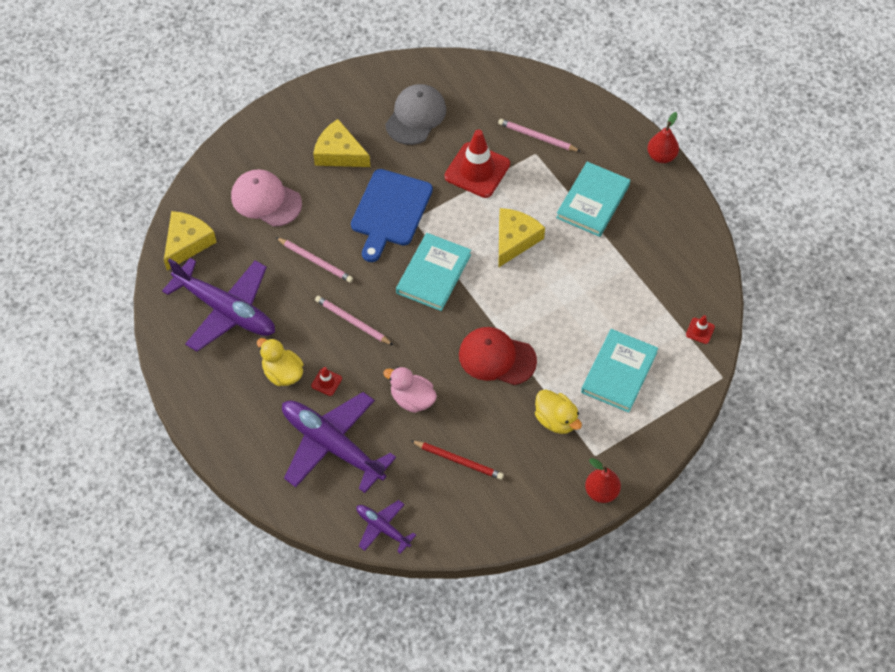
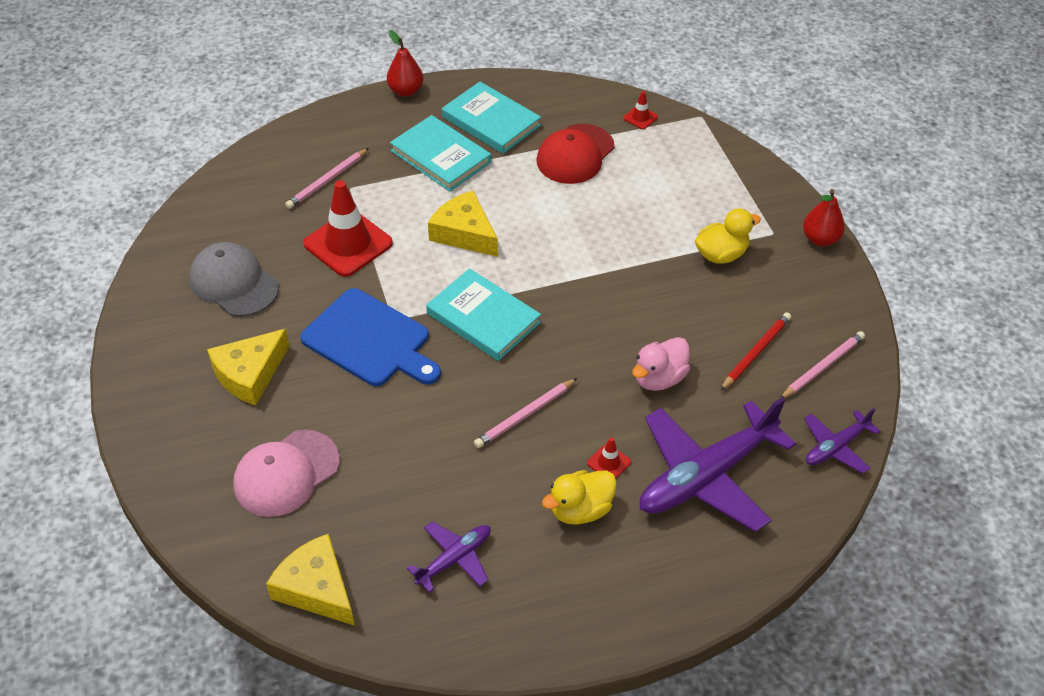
camera: 75 degrees left, 10 degrees down
purple plane [162,258,275,352] -> purple plane [407,522,491,593], size x0.51
pink pencil [276,237,353,283] -> pink pencil moved to [780,331,865,398]
red cap [459,327,537,385] -> red cap moved to [536,124,615,184]
turquoise book [581,329,658,413] -> turquoise book moved to [442,82,541,154]

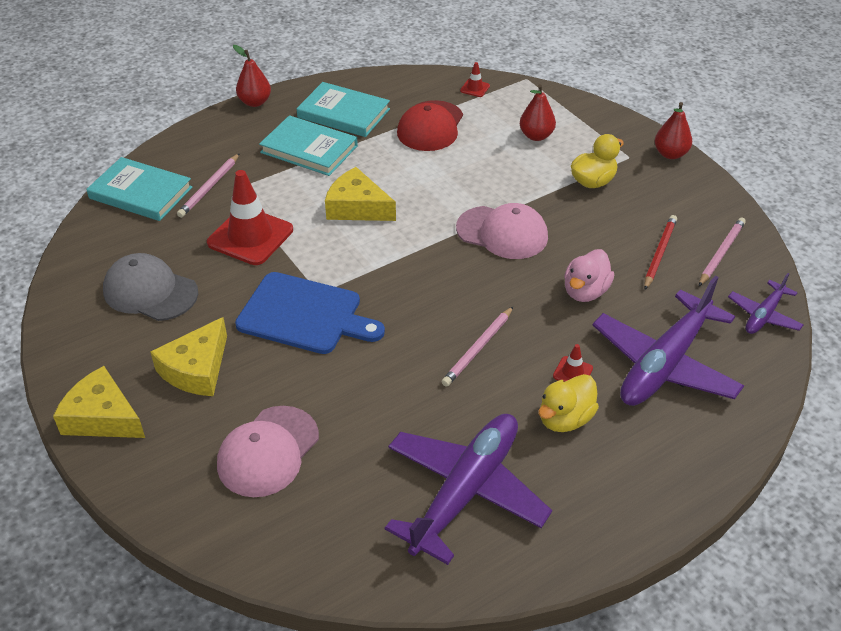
camera: 15 degrees left, 5 degrees down
yellow cheese [266,534,355,626] -> yellow cheese moved to [53,366,145,438]
purple plane [407,522,491,593] -> purple plane [385,414,552,565], size x1.98
turquoise book [426,268,541,361] -> turquoise book moved to [86,157,192,221]
none -> pink cap [456,203,548,259]
none -> red pear [520,84,556,141]

